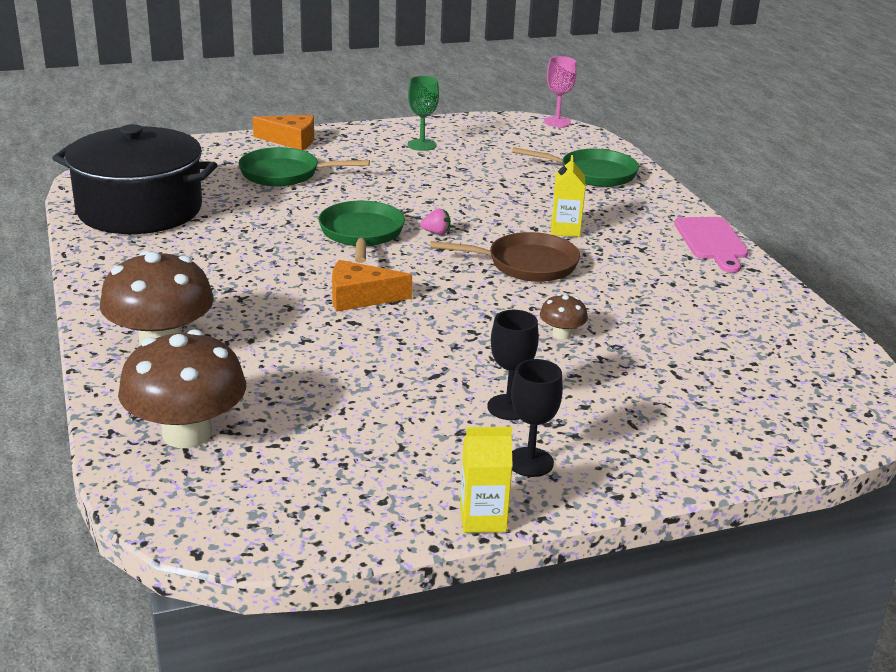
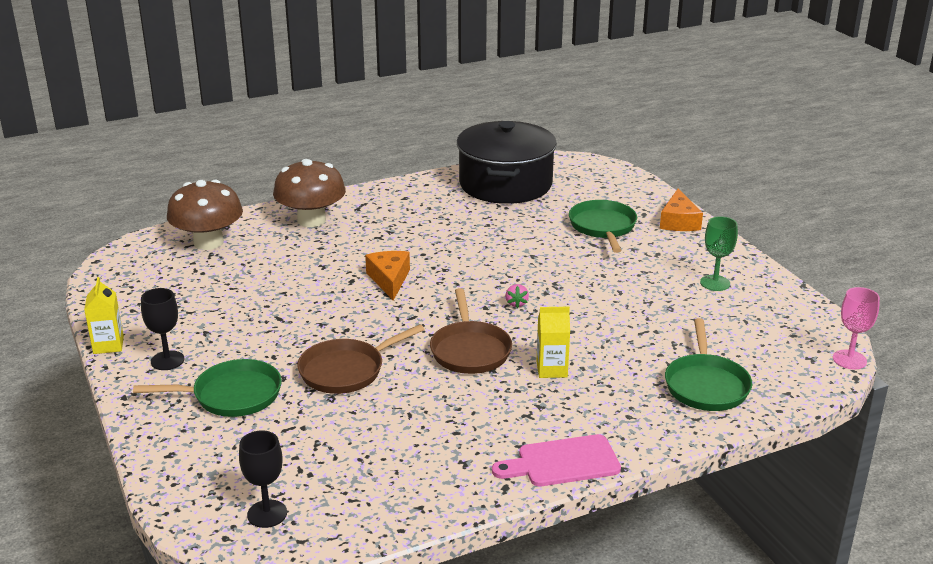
camera: 85 degrees right, 0 degrees up
green pan [318,201,405,263] -> green pan moved to [133,359,282,417]
black goblet [487,310,539,420] -> black goblet moved to [239,430,287,528]
brown mushroom [540,294,588,340] -> brown pan [297,324,425,394]

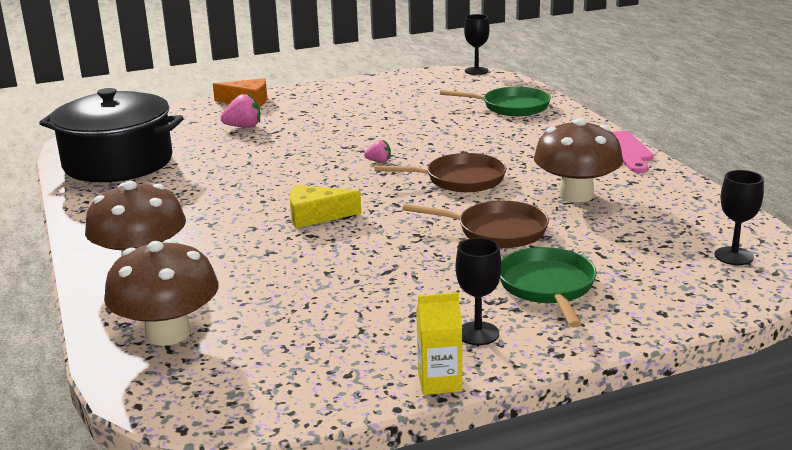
camera: 85 degrees left, 5 degrees down
brown pan [297,324,425,394] -> brown pan turned 45 degrees counterclockwise [402,201,549,248]
orange cheese [365,251,410,301] -> yellow cheese [290,185,361,228]
yellow carton [536,306,570,378] -> none
green pan [569,200,637,253] -> pink strawberry [220,94,260,128]
green goblet [700,216,738,291] -> none
pink goblet [833,287,880,369] -> black goblet [464,14,490,75]
none -> brown mushroom [534,118,623,202]

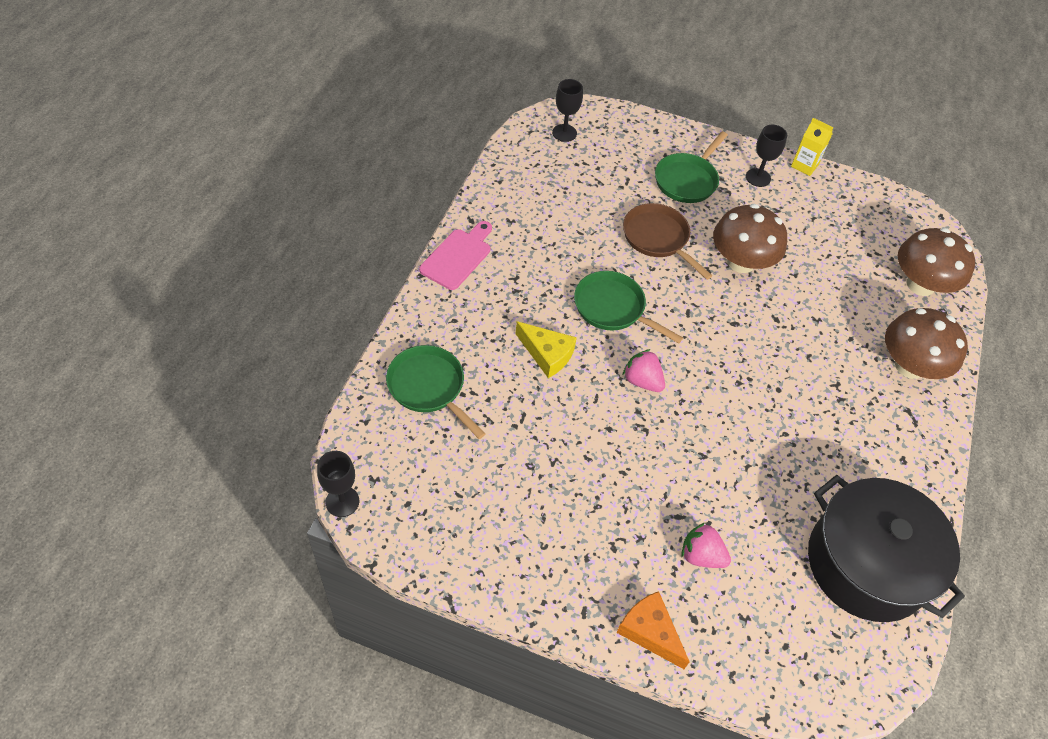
camera: 145 degrees left, 30 degrees up
yellow cheese [290,185,361,228] -> yellow cheese moved to [516,321,577,378]
pink strawberry [364,140,391,163] -> pink strawberry [623,349,665,392], size x1.63
brown pan [374,153,507,192] -> green pan [574,271,683,344]
brown mushroom [534,118,623,202] -> brown mushroom moved to [713,204,787,273]

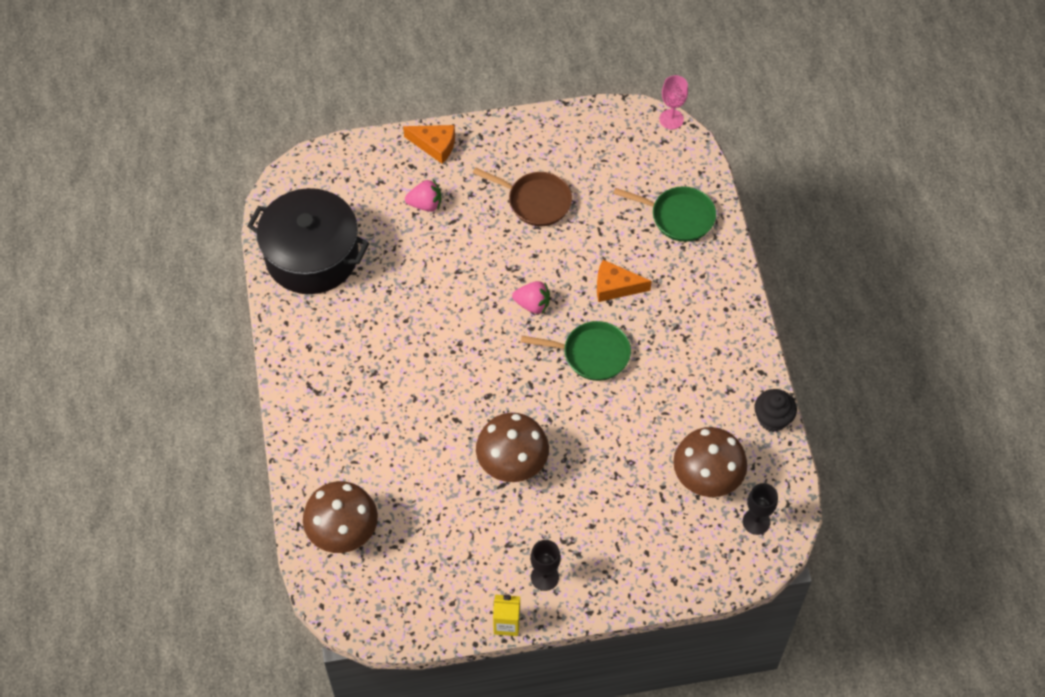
camera: 155 degrees right, 5 degrees up
black goblet [317,451,359,517] -> pink goblet [659,75,688,129]
pink cutting board [419,221,492,290] -> none
yellow cheese [516,321,577,378] -> orange cheese [597,260,652,302]
brown pan [623,203,712,280] -> brown pan moved to [473,167,572,226]
green pan [655,131,728,203] -> none
brown mushroom [885,308,968,379] -> brown mushroom moved to [673,427,747,497]
none -> black cupcake [754,389,797,432]

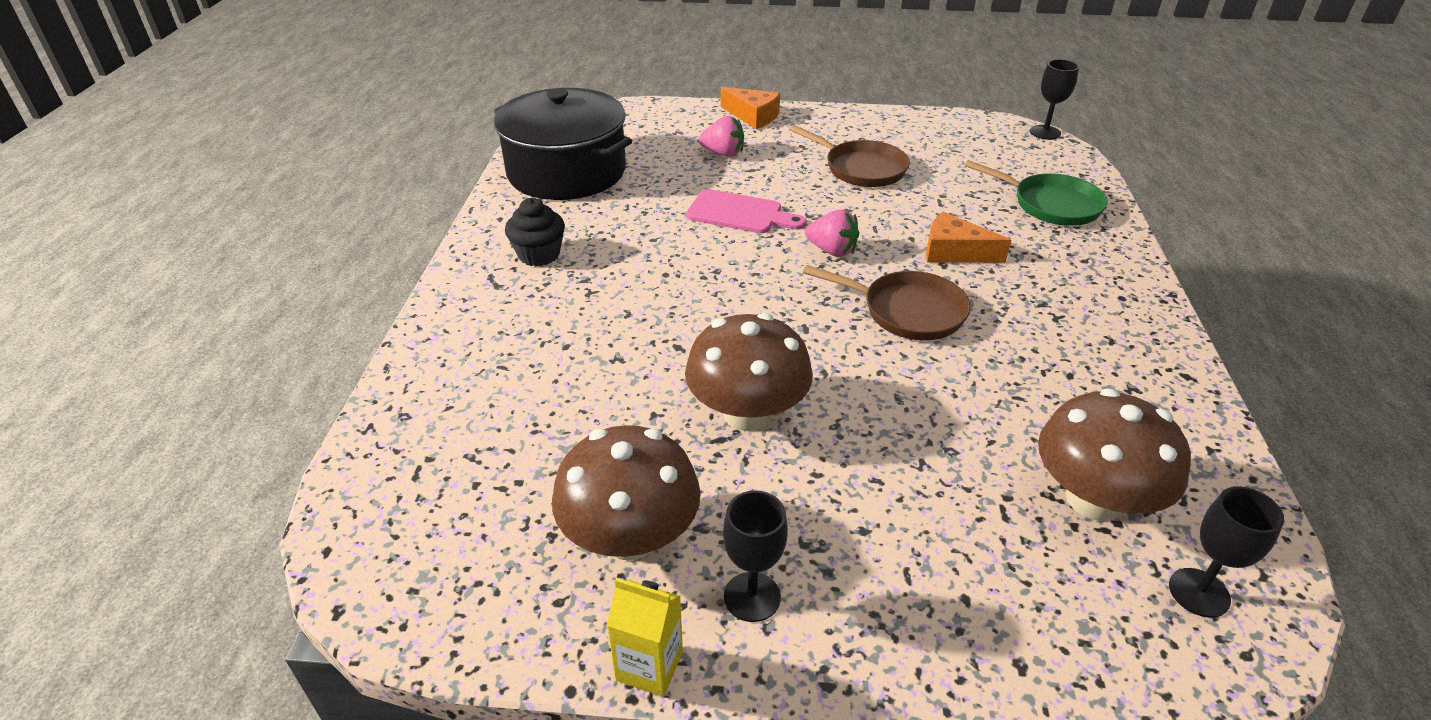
camera: 15 degrees right, 20 degrees down
brown mushroom [303,481,378,553] -> brown mushroom moved to [552,425,701,560]
green pan [521,321,631,381] -> brown pan [803,265,971,340]
pink goblet [659,75,688,129] -> black goblet [1030,59,1079,140]
black cupcake [754,389,797,432] -> black cupcake moved to [505,198,565,266]
none -> pink cutting board [686,189,806,233]

